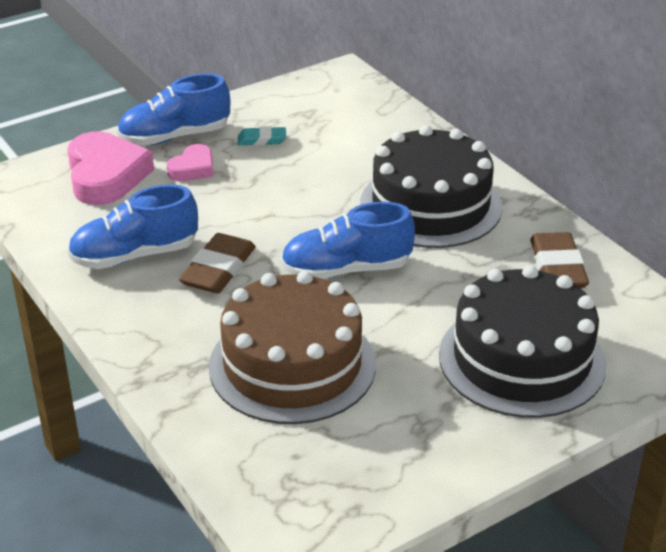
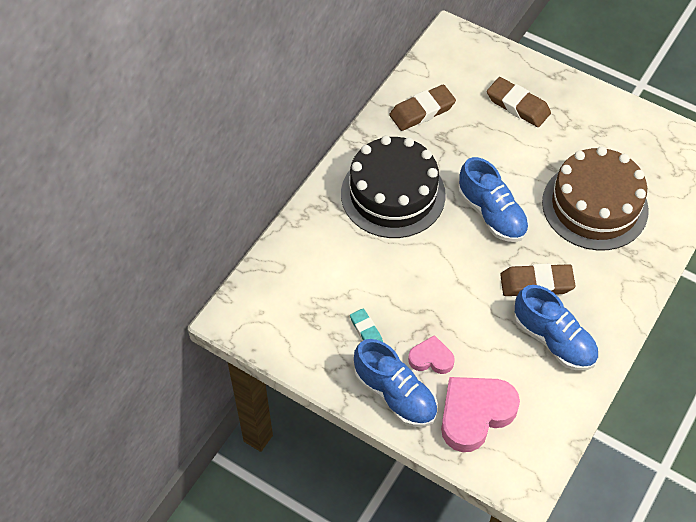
camera: 115 degrees left, 20 degrees up
black cake [439,265,606,418] -> brown eraser [487,77,551,127]

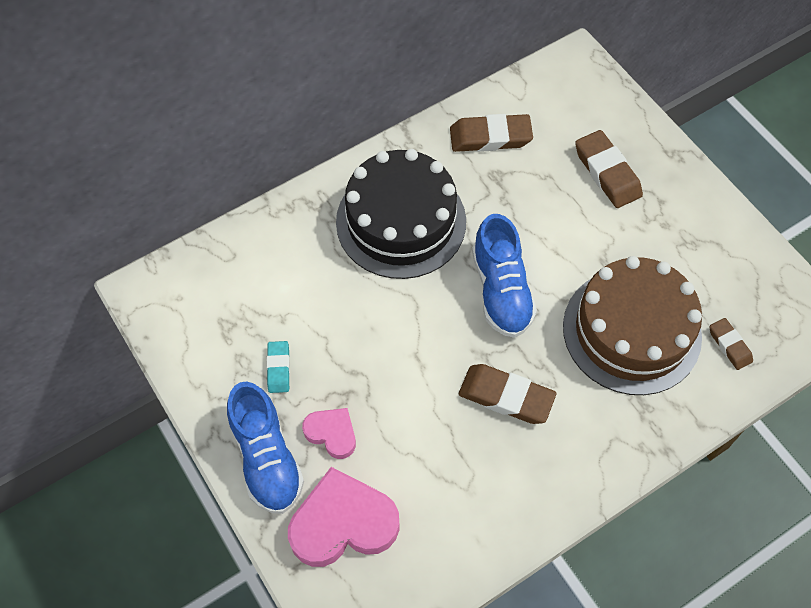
camera: 25 degrees right, 5 degrees up
blue shoe [514,285,598,370] -> none
none -> brown eraser [710,318,753,370]

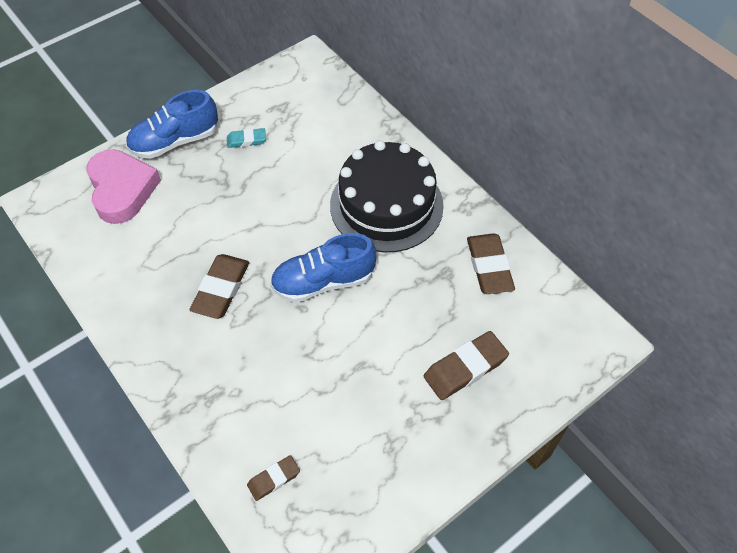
camera: 85 degrees right, 5 degrees down
pink heart [302,408,356,459] -> none
brown cake [563,256,702,395] -> none

